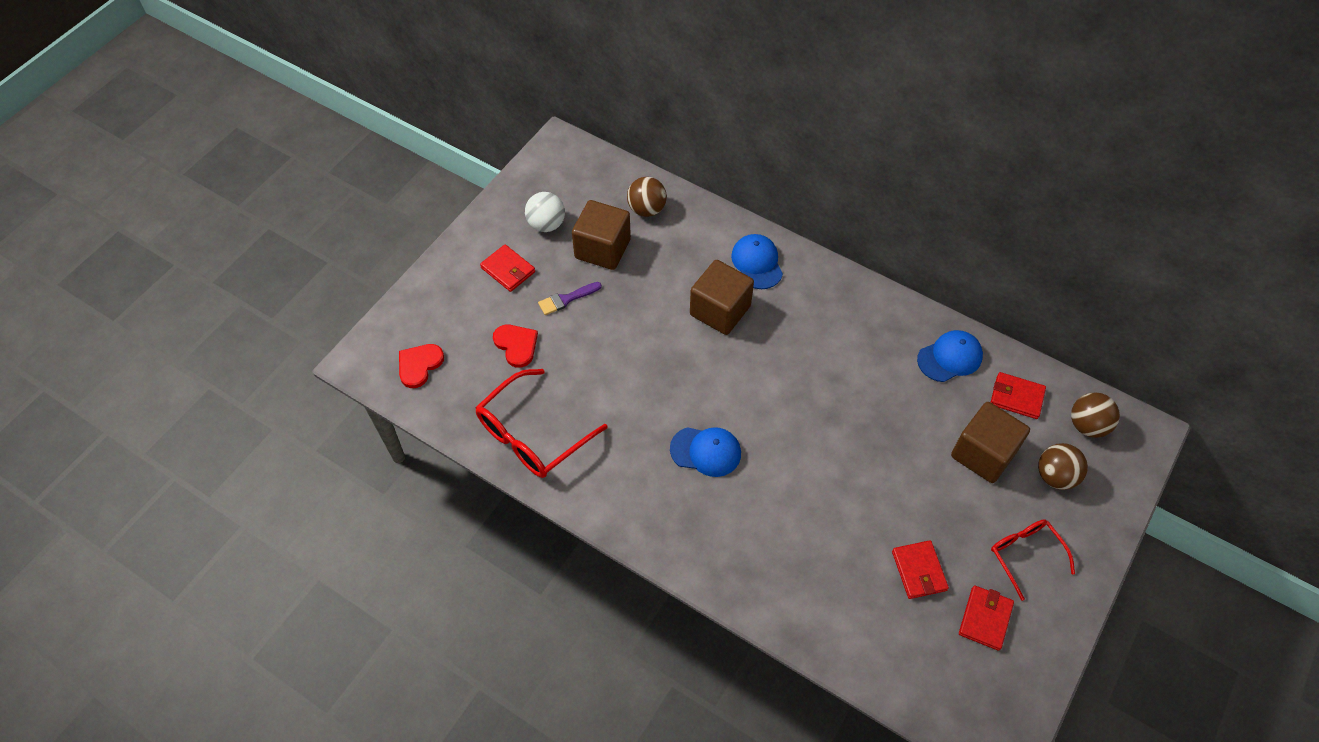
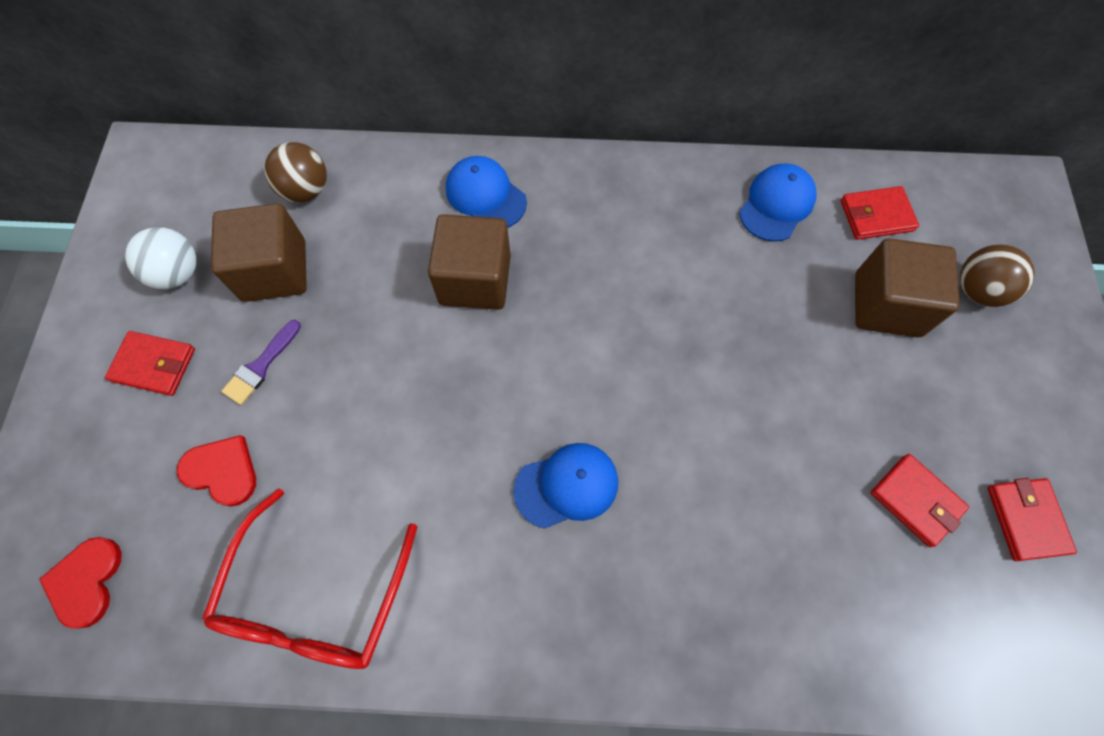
camera: 30 degrees left, 10 degrees up
red glasses [991,519,1075,601] -> none
brown ball [1071,392,1120,438] -> none

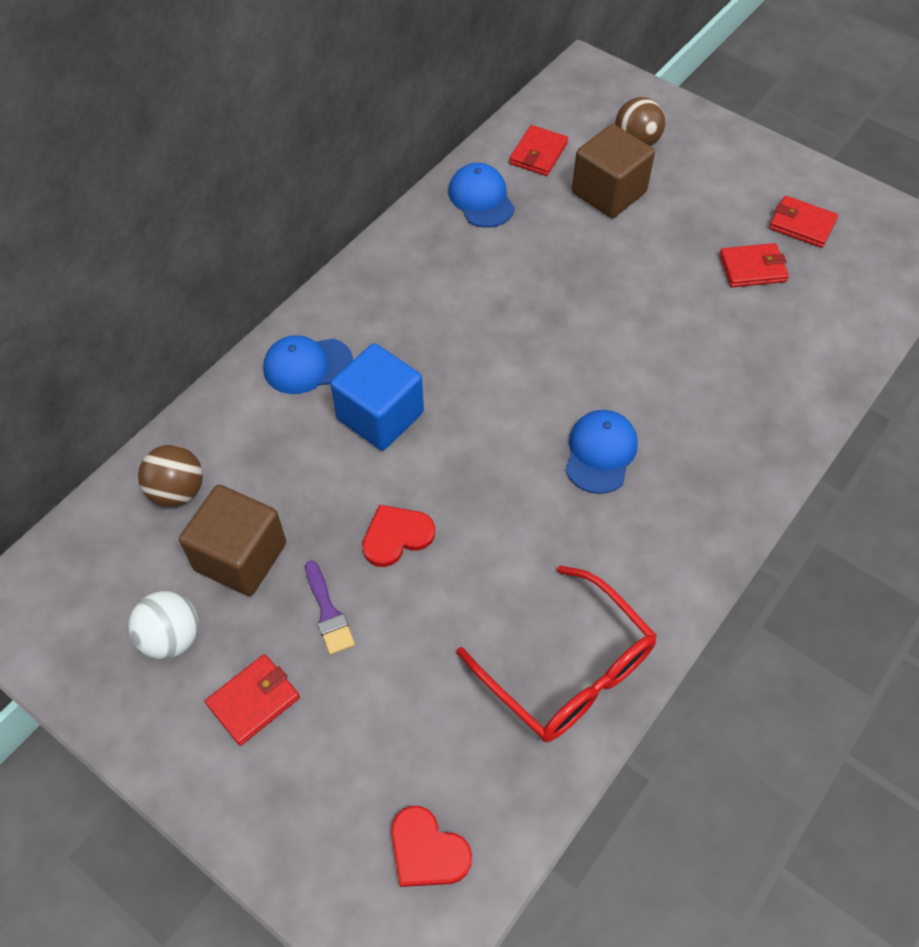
camera: 55 degrees left, 10 degrees down
red heart [177,435,256,507] -> red heart moved to [362,505,435,567]
brown cube [428,214,511,310] -> blue cube [330,343,424,450]

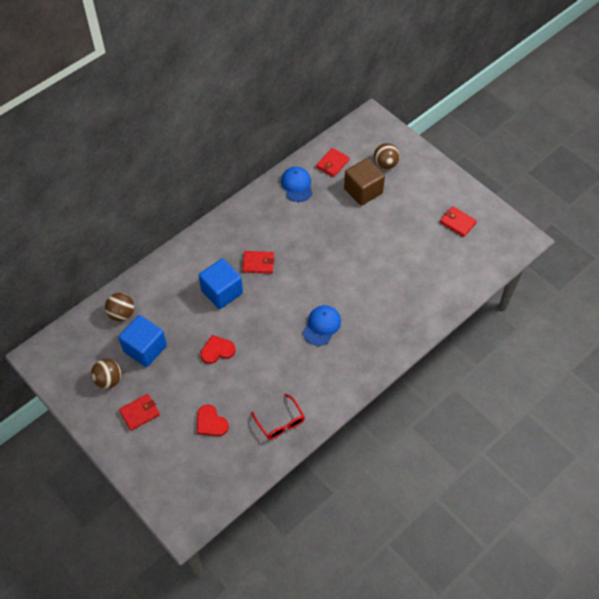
camera: 10 degrees right, 0 degrees up
white ball [128,591,199,659] -> brown ball [91,359,122,389]
brown cube [179,485,286,596] -> blue cube [118,315,167,367]
blue cap [263,335,353,394] -> none
purple brush [305,561,355,655] -> none
red heart [391,806,472,887] -> red heart moved to [197,404,229,436]
red glasses [457,565,657,742] -> red glasses [251,394,305,440], size x0.61
red wallet [719,243,789,287] -> red wallet moved to [242,251,274,274]

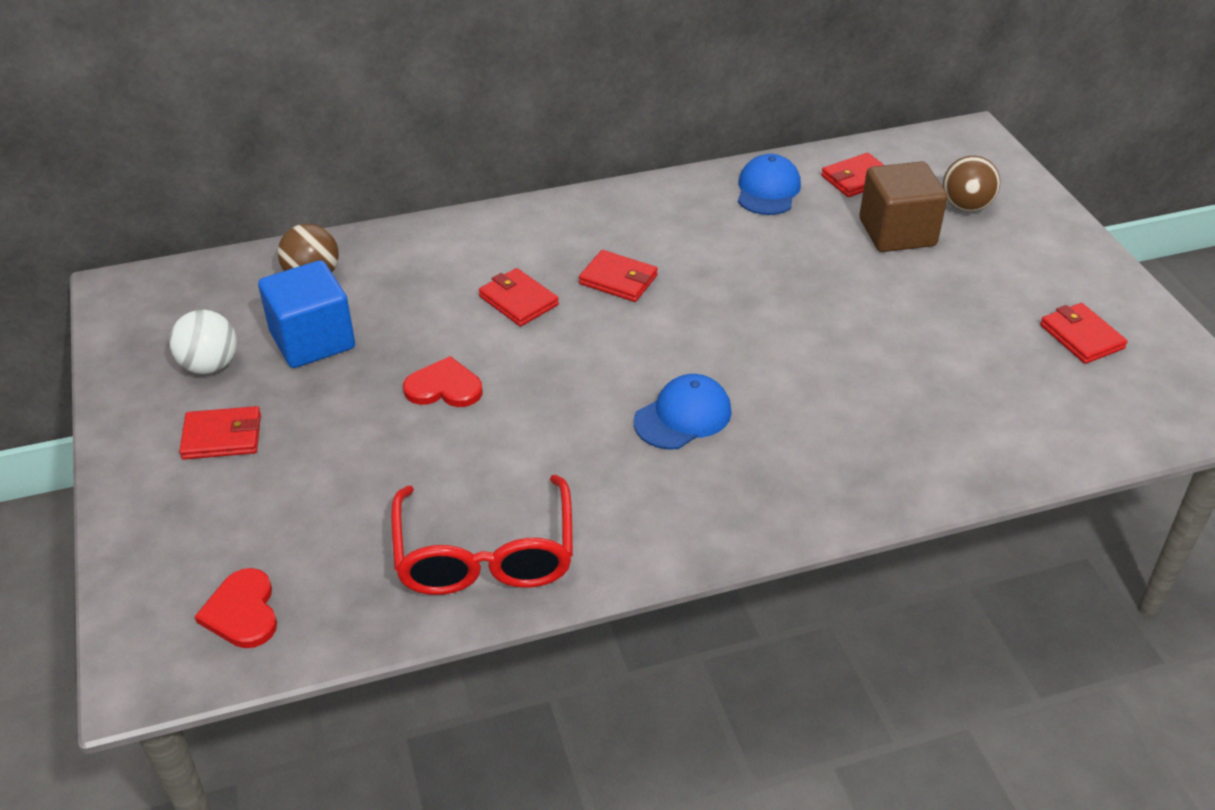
camera: 25 degrees right, 15 degrees down
brown ball [91,359,122,389] -> white ball [169,310,237,374]
red heart [197,404,229,436] -> red heart moved to [194,568,277,648]
blue cube [199,258,243,309] -> red wallet [479,268,559,326]
red glasses [251,394,305,440] -> red glasses [391,475,573,595], size x1.63

